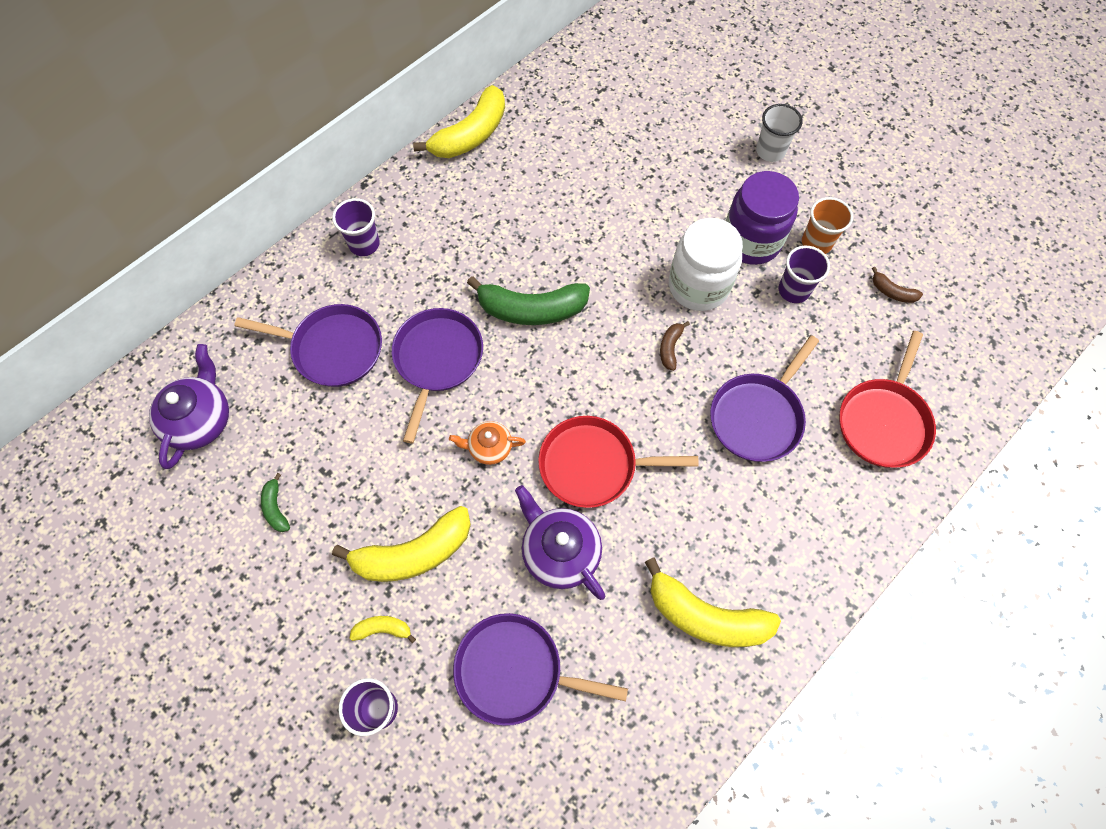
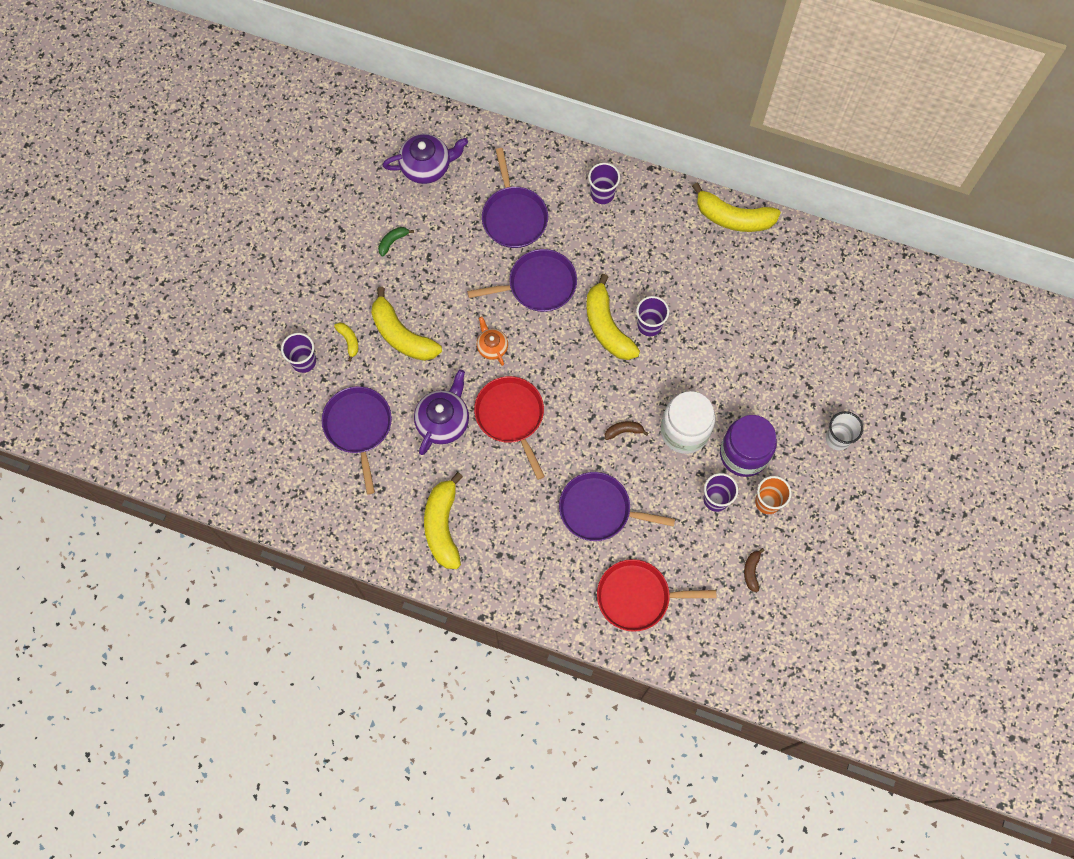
camera: 65 degrees right, 5 degrees up
green banana [467,276,590,325] -> yellow banana [586,274,640,360]
none -> purple cup [636,296,669,336]

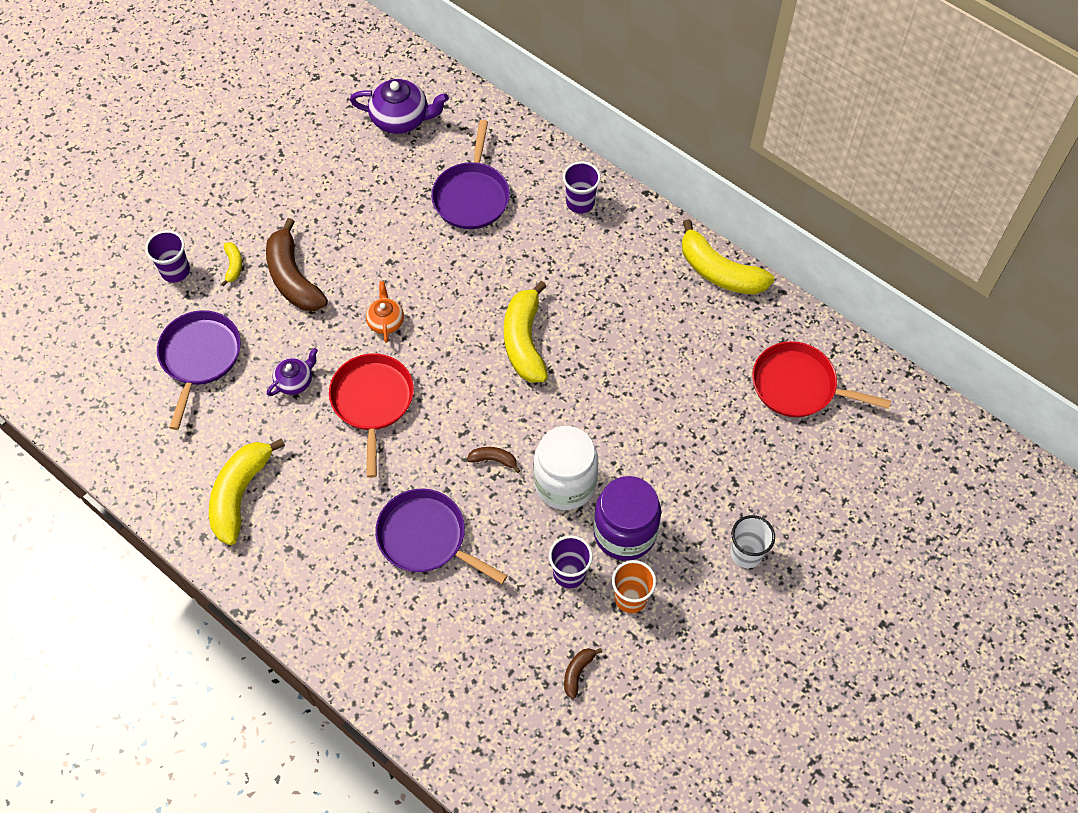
camera: 20 degrees right, 10 degrees down
yellow banana [371,287,442,361] -> brown banana [266,218,328,311]
green banana [378,227,414,257] -> none
purple teapot [414,370,469,455] -> purple teapot [267,348,318,396], size x0.59
purple pan [467,249,577,312] -> none
red pan [597,559,716,632] -> red pan moved to [752,341,891,417]
purple cup [636,296,669,336] -> none

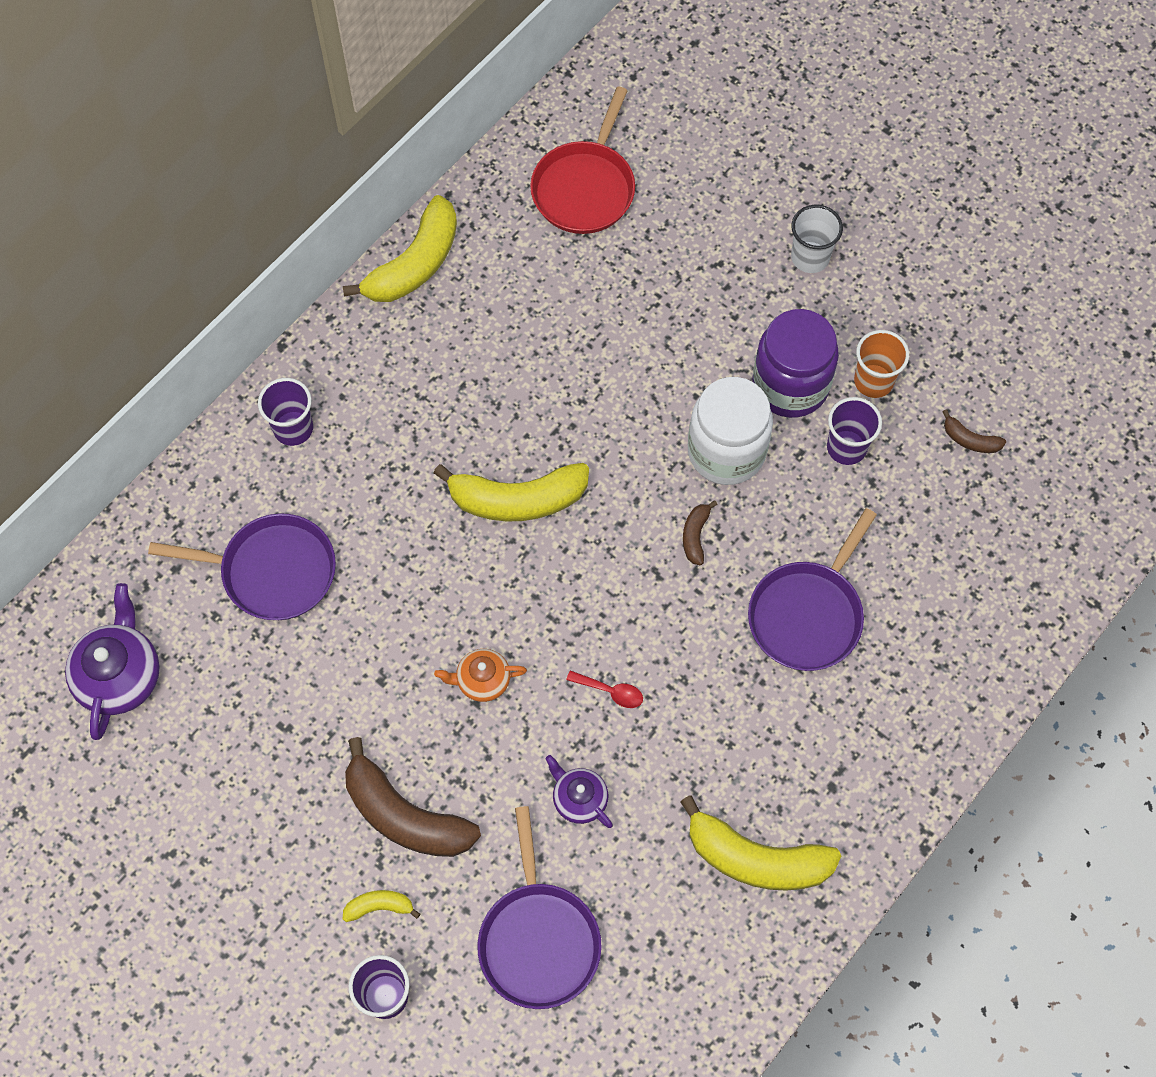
camera: 90 degrees left, 5 degrees up
purple pan [157,310,241,430] -> purple pan turned 105 degrees counterclockwise [477,806,602,1009]
brown banana [266,218,328,311] -> brown banana turned 60 degrees clockwise [345,737,481,857]
red pan [329,353,414,478] -> red spoon [566,670,643,708]

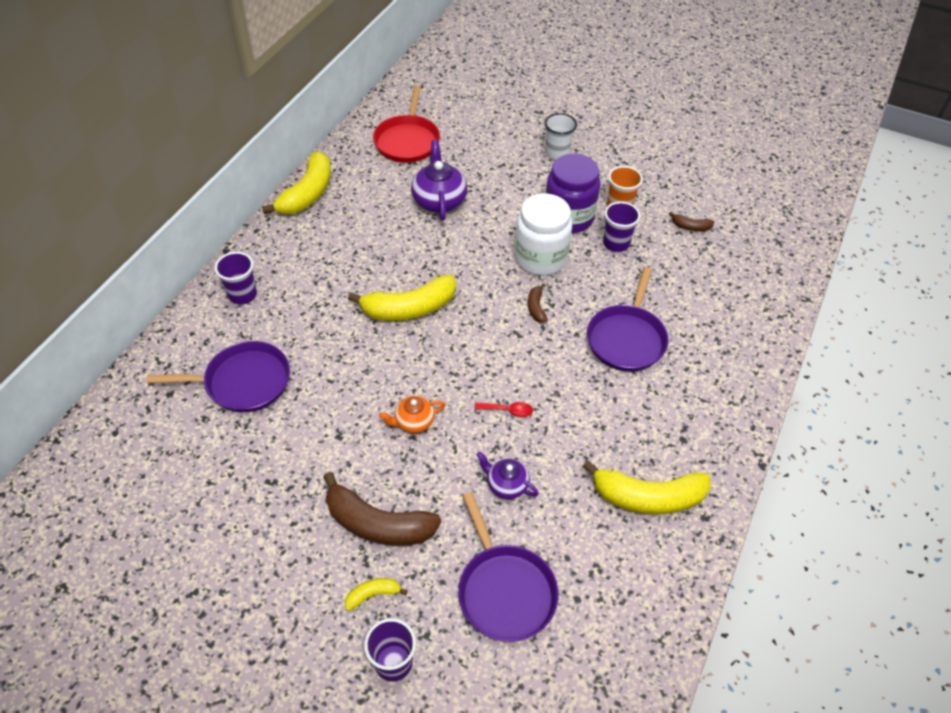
camera: 15 degrees left, 15 degrees down
purple teapot [65,583,160,740] -> purple teapot moved to [411,140,467,220]

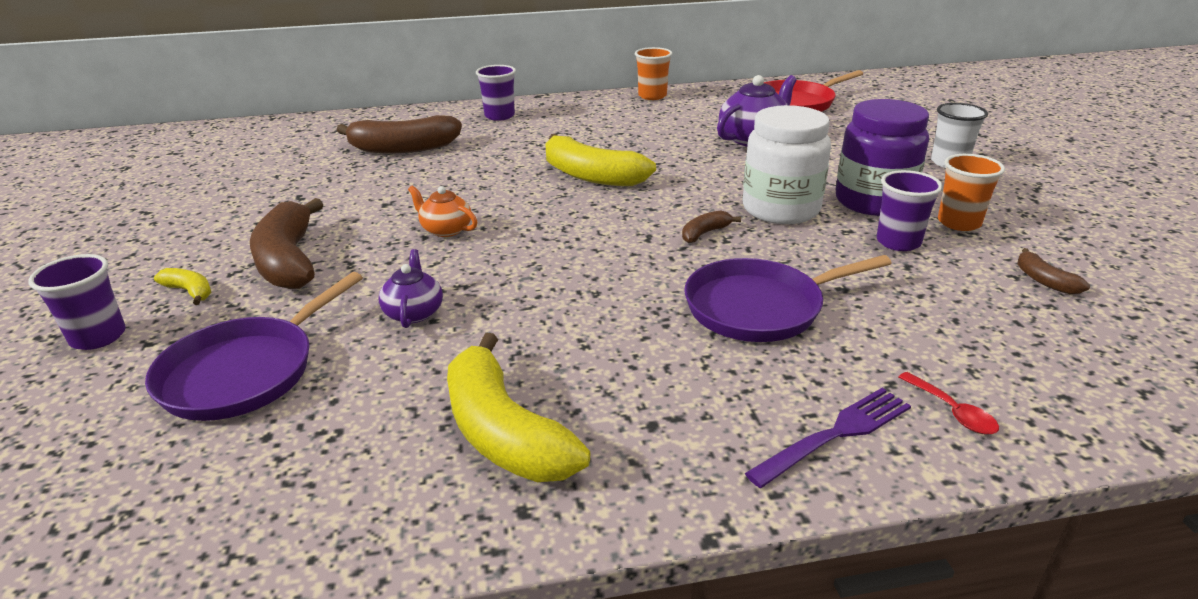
camera: 55 degrees right, 20 degrees down
purple pan [146,341,290,412] -> brown banana [337,115,462,153]
yellow banana [262,151,331,214] -> orange cup [635,47,672,100]
red spoon [474,402,533,417] -> red spoon moved to [899,372,999,435]
none -> purple fork [745,388,911,488]

